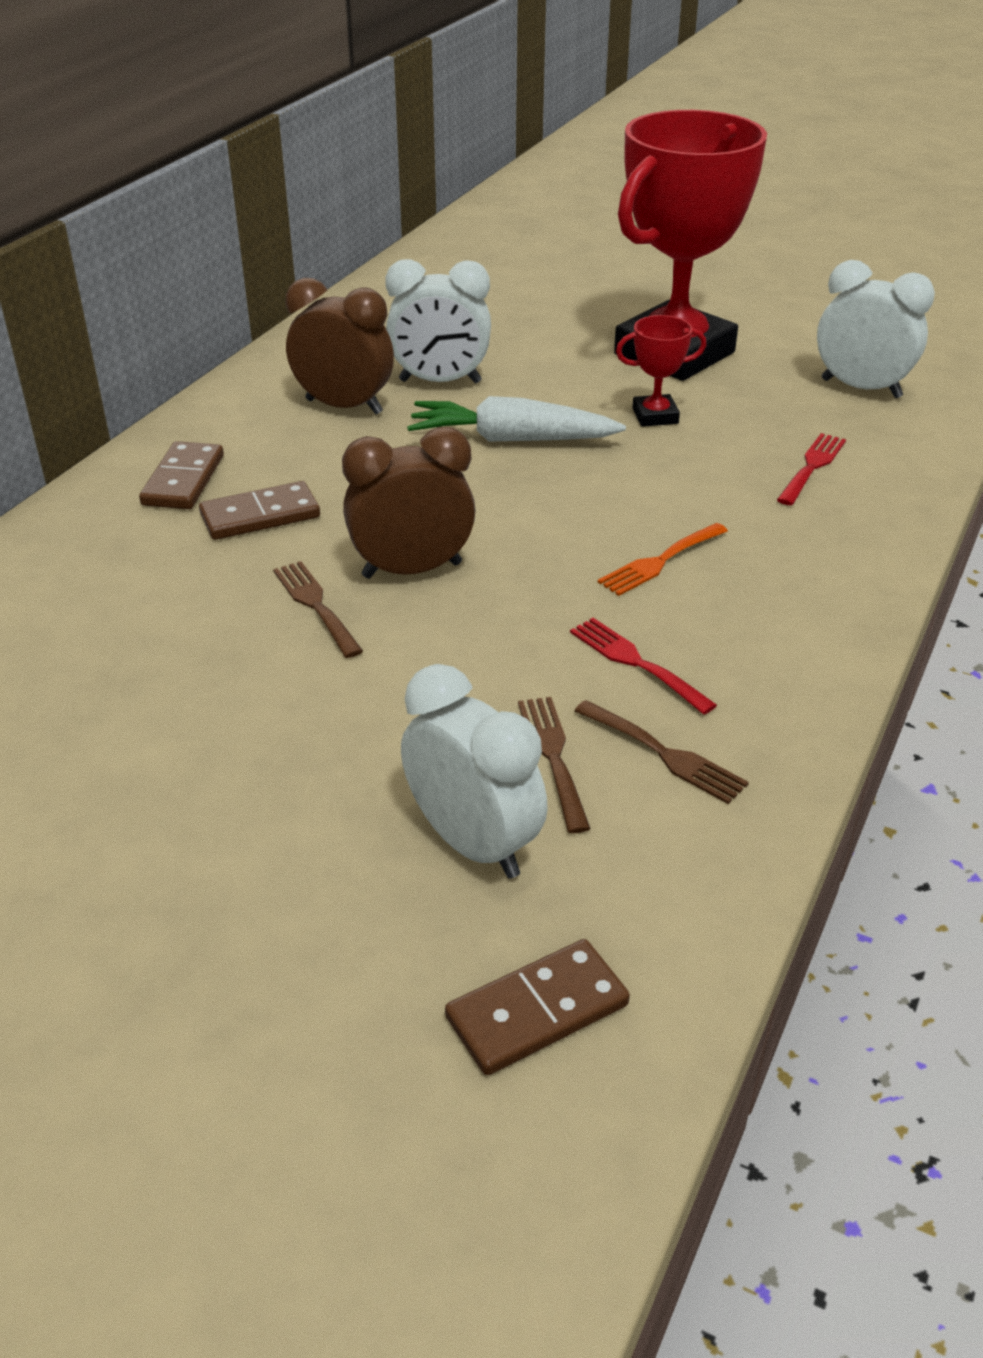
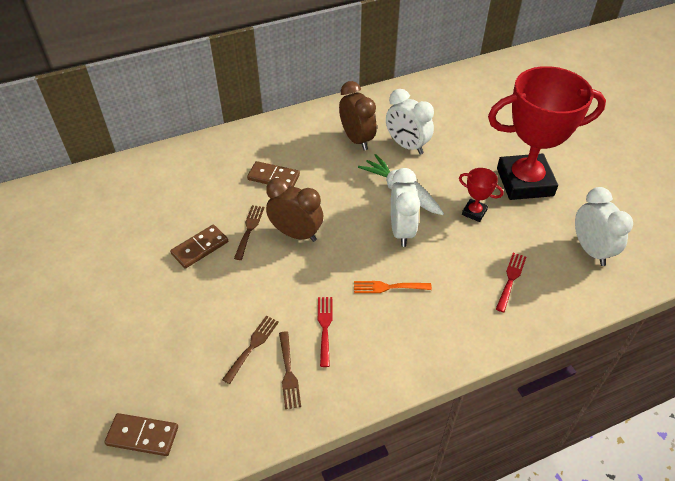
camera: 40 degrees right, 10 degrees up
brown domino [139,441,224,509] -> brown domino moved to [170,225,228,268]
white clock [401,664,548,879] -> white clock moved to [391,168,420,247]
red fork [777,433,846,505] -> red fork turned 45 degrees counterclockwise [496,253,526,312]

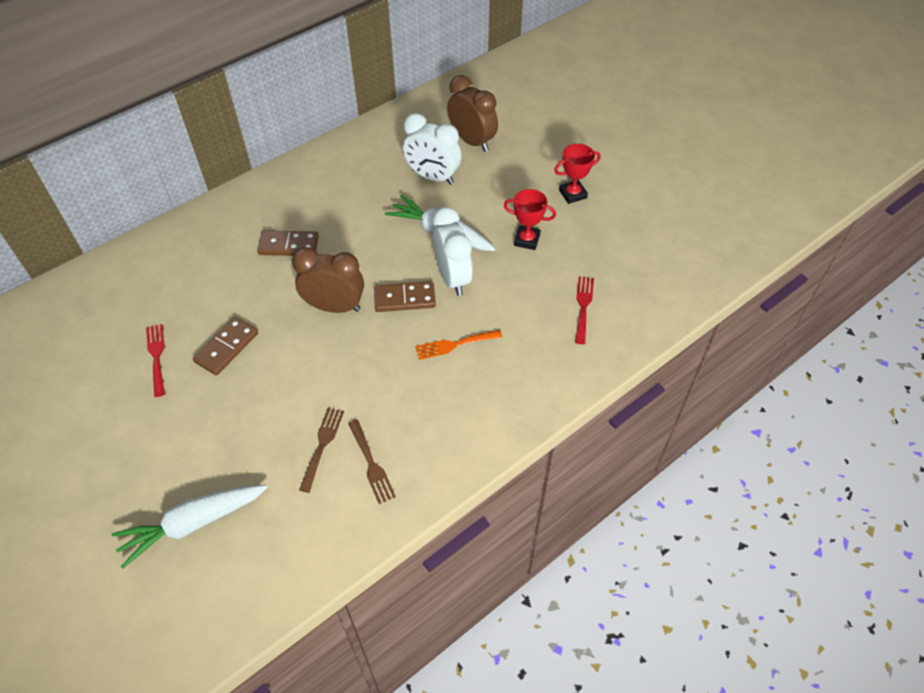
camera: 15 degrees left, 5 degrees up
brown domino [104,413,178,456] -> brown domino moved to [374,281,436,312]
brown fork [234,205,264,260] -> none
red fork [318,297,333,367] -> red fork moved to [146,324,165,397]
brown clock [339,81,377,150] -> brown clock moved to [447,75,498,152]
red trophy [488,66,606,200] -> red trophy [554,144,601,204], size x0.41
white clock [575,187,633,266] -> none
none -> white carrot [112,485,268,568]

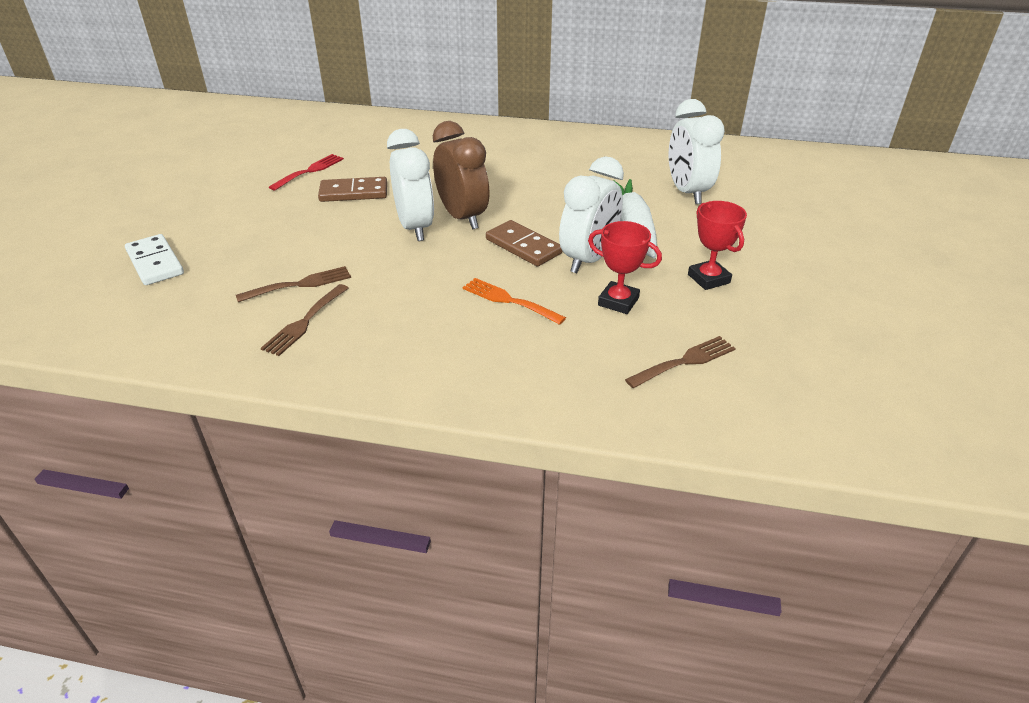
camera: 50 degrees right, 15 degrees down
white carrot [112,485,268,568] -> white domino [125,234,184,285]
brown domino [257,230,319,256] -> none
brown clock [447,75,498,152] -> none
red trophy [554,144,601,204] -> red trophy moved to [588,221,662,314]
red fork [575,276,594,344] -> brown fork [625,336,736,388]
none -> white clock [387,129,434,241]

